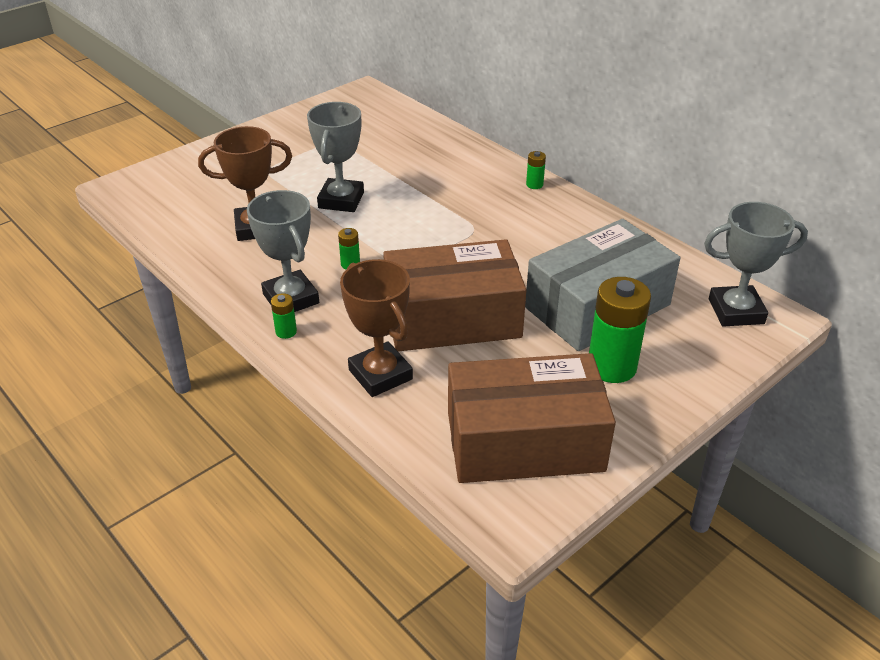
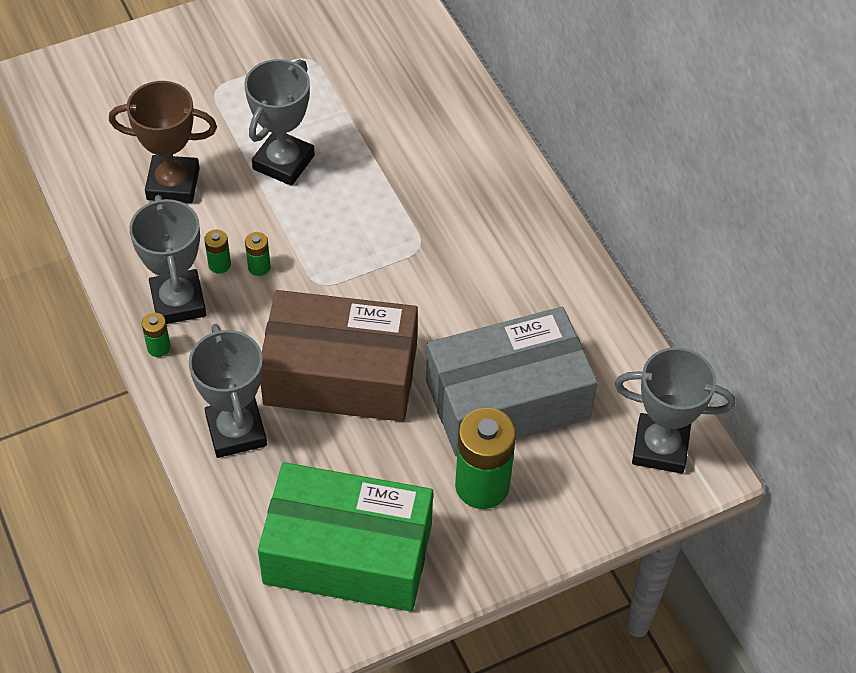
camera: 15 degrees right, 15 degrees up
brown trophy [340,259,413,397] -> grey trophy [189,324,267,458]
brown box [448,353,616,483] -> green box [258,462,433,612]
green battery [526,151,546,189] -> green battery moved to [204,229,231,274]

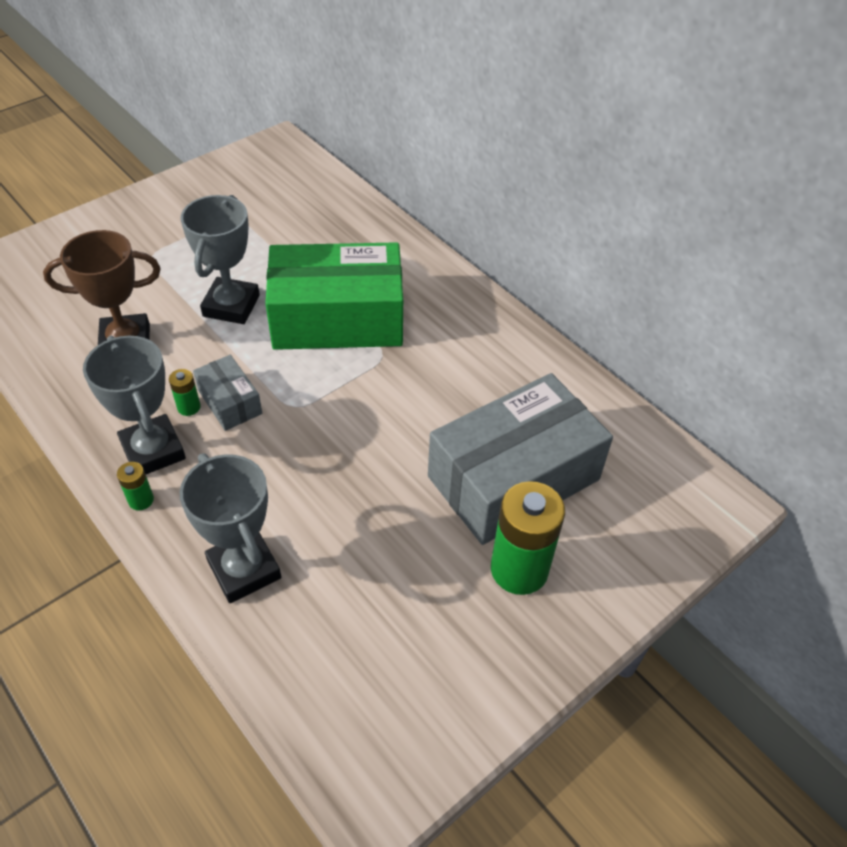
camera: 15 degrees left, 5 degrees down
green battery [245,232,271,276] -> grey box [193,355,262,431]
green box [258,462,433,612] -> green box moved to [265,242,403,350]
brown box [260,290,418,422] -> none
grey trophy [615,347,735,474] -> none

